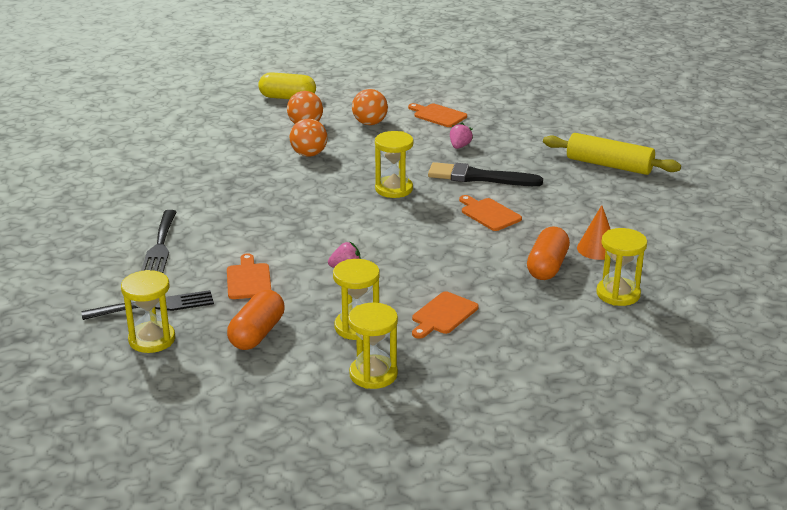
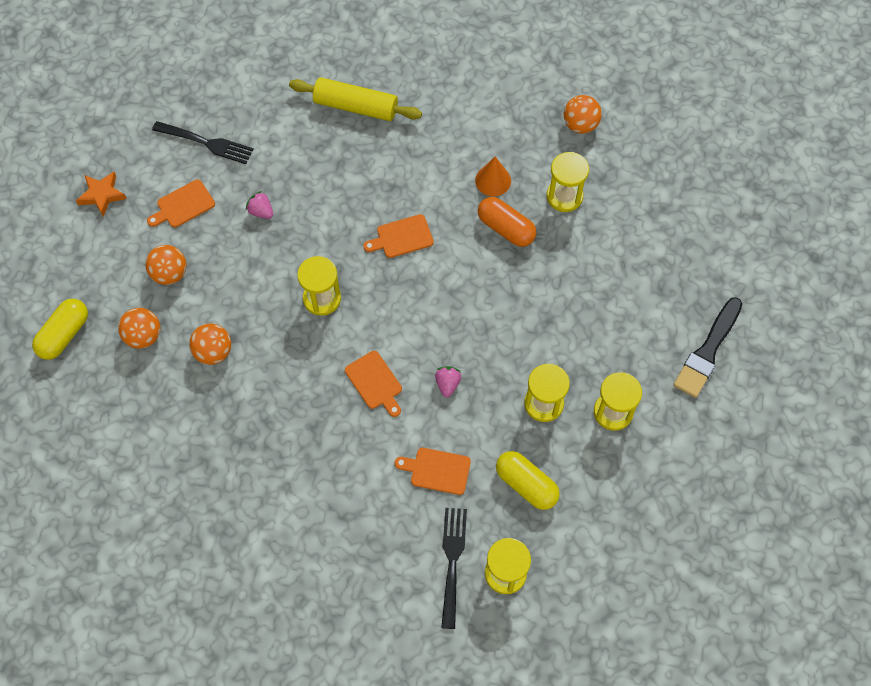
camera: 70 degrees left, 35 degrees up
black fork [141,210,177,273] -> black fork moved to [152,121,254,164]
orange capsule [227,290,285,350] -> yellow capsule [496,451,560,510]
orange cutting board [412,291,478,339] -> orange cutting board moved to [345,351,402,417]
black brush [428,162,543,186] -> black brush moved to [673,297,742,398]
yellow rolling pin [543,133,681,175] -> yellow rolling pin turned 60 degrees clockwise [289,77,422,121]
none -> orange star [76,172,127,217]
none -> orange ball [564,95,602,134]

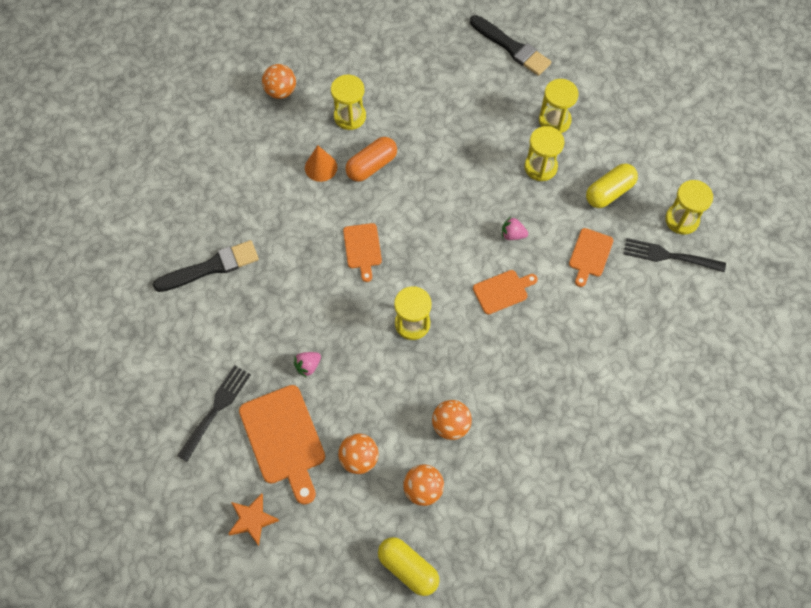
camera: 80 degrees left, 0 degrees up
orange cutting board [147,180,215,228] -> orange cutting board [239,385,325,505], size x1.74
yellow rolling pin [289,77,422,121] -> black brush [153,240,259,292]

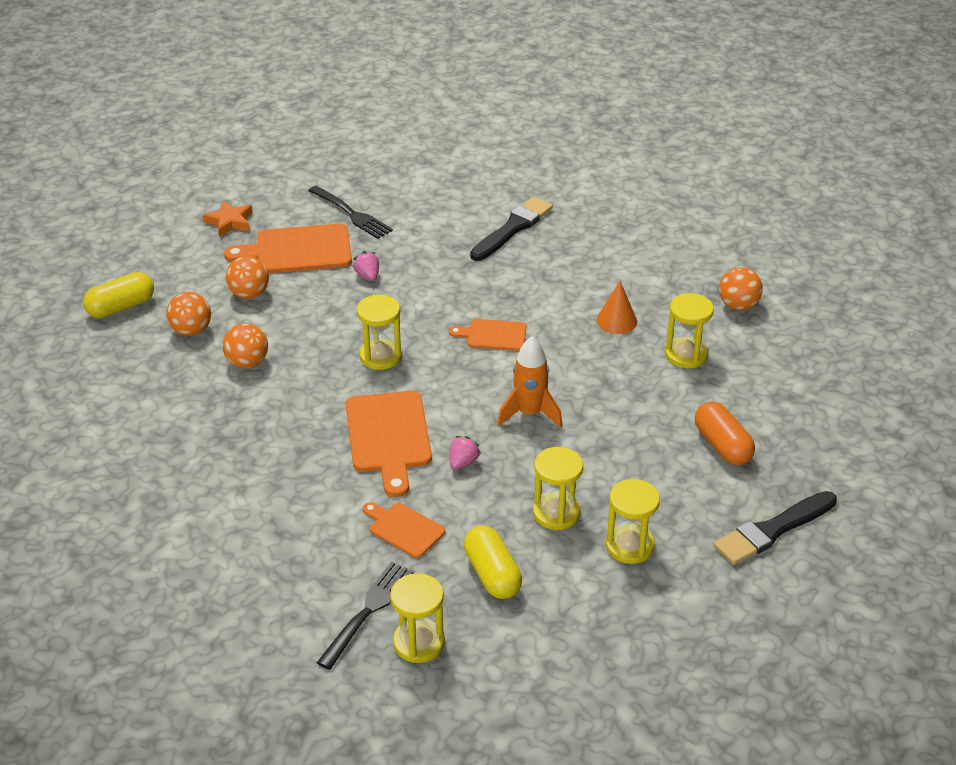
camera: 105 degrees right, 25 degrees down
black brush [153,240,259,292] -> black brush turned 135 degrees counterclockwise [470,196,553,261]
orange capsule [345,137,397,182] -> orange capsule moved to [695,402,755,465]
orange cutting board [473,270,538,315] -> orange cutting board [346,391,432,497], size x1.74
none -> orange rocket [497,336,562,428]

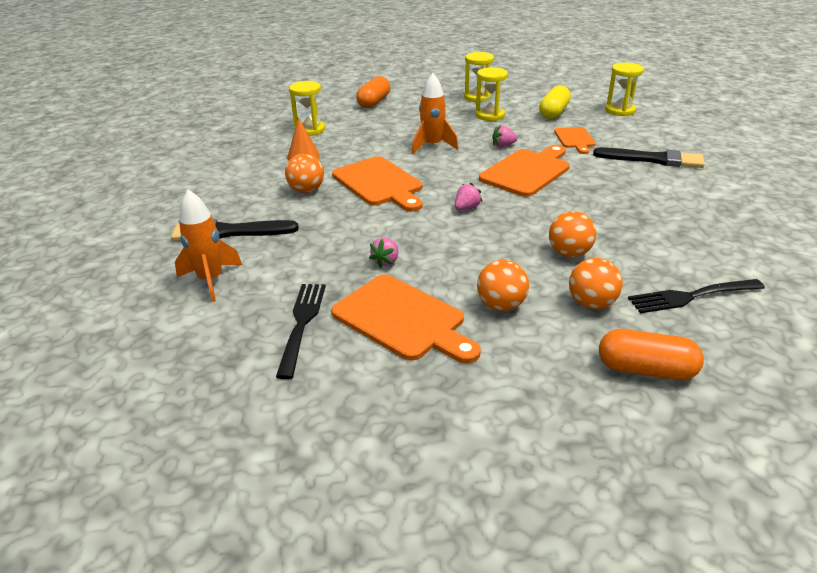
camera: 130 degrees left, 5 degrees down
yellow capsule [83,272,154,318] -> orange capsule [599,329,704,380]
orange star [203,200,253,237] -> none
black fork [317,562,414,670] -> black fork moved to [628,279,765,313]
yellow hourglass [357,295,402,370] -> pink strawberry [455,183,482,210]
orange cutting board [449,319,527,351] -> orange cutting board [332,156,423,212], size x1.74
black brush [713,491,837,565] -> black brush moved to [593,147,705,168]
orange ball [719,267,763,310] -> orange ball moved to [285,154,324,193]
none -> orange rocket [175,190,242,302]

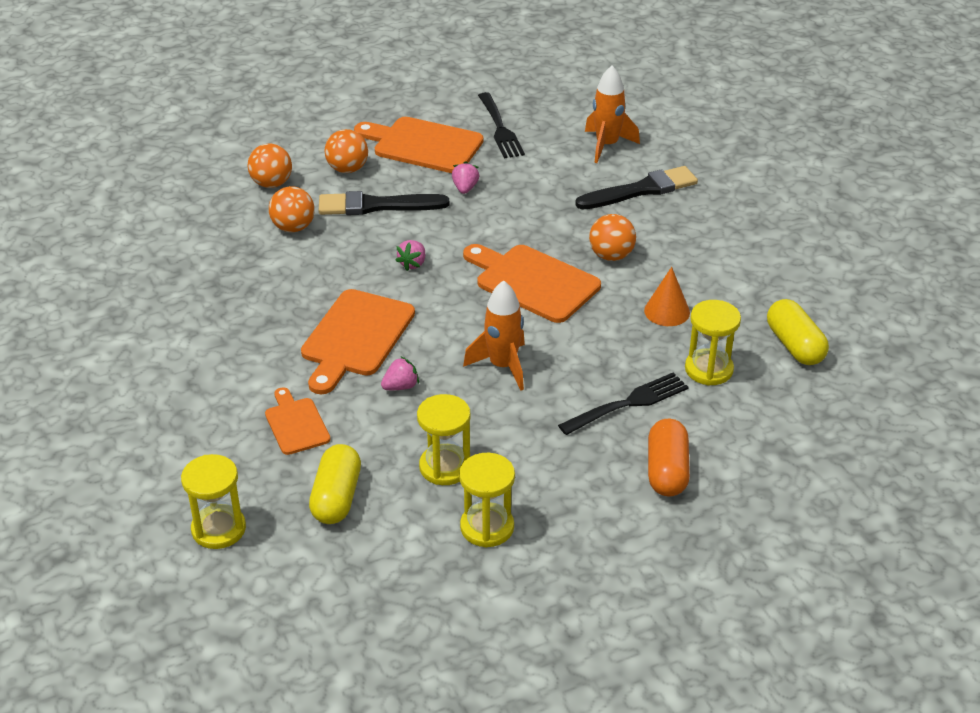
camera: 160 degrees right, 5 degrees up
black brush [593,147,705,168] -> black brush moved to [319,191,449,215]
orange capsule [599,329,704,380] -> none
black fork [628,279,765,313] -> black fork moved to [558,372,689,435]
none -> yellow capsule [767,299,829,365]

